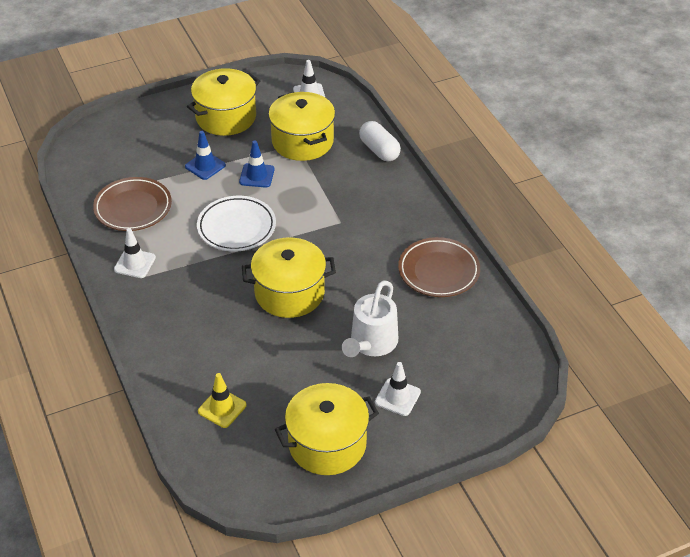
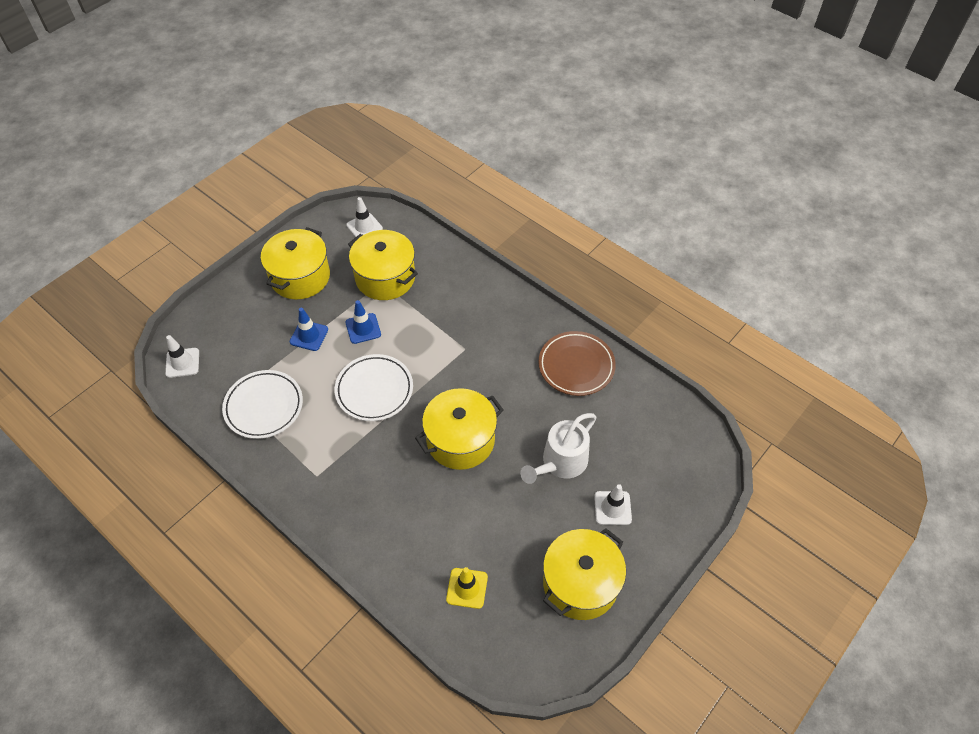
camera: 25 degrees left, 10 degrees up
brown plate [93,177,172,231] -> white plate [222,370,303,439]
white traffic cone [114,228,156,278] -> white traffic cone moved to [165,335,199,378]
white watering can [342,281,398,357] -> white watering can turned 45 degrees clockwise [520,413,597,484]
white capsule [359,121,401,161] -> none

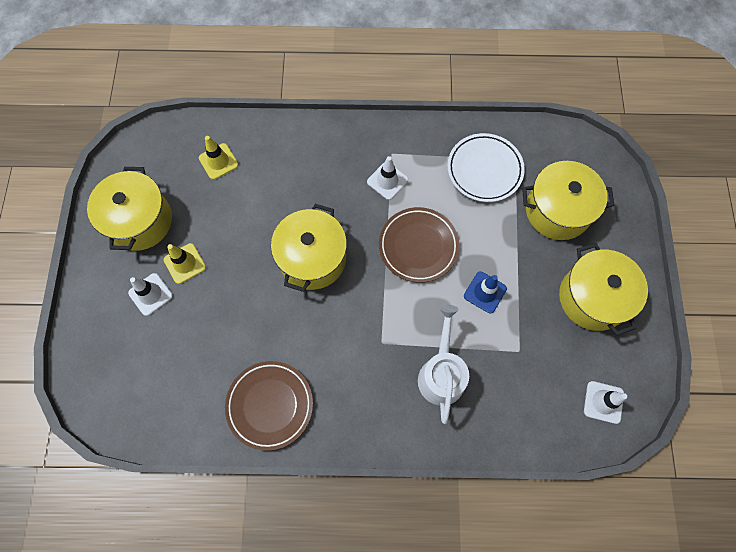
camera: 140 degrees right, 15 degrees up
white traffic cone [165,335,199,378] -> white traffic cone moved to [367,156,408,200]
blue traffic cone [290,308,328,351] -> none
white plate [334,354,413,421] -> brown plate [379,207,459,283]
yellow pot [348,230,418,300] -> yellow pot moved to [522,161,614,240]
white watering can [520,413,597,484] -> white watering can moved to [418,305,469,424]
none -> yellow traffic cone [164,243,206,284]

